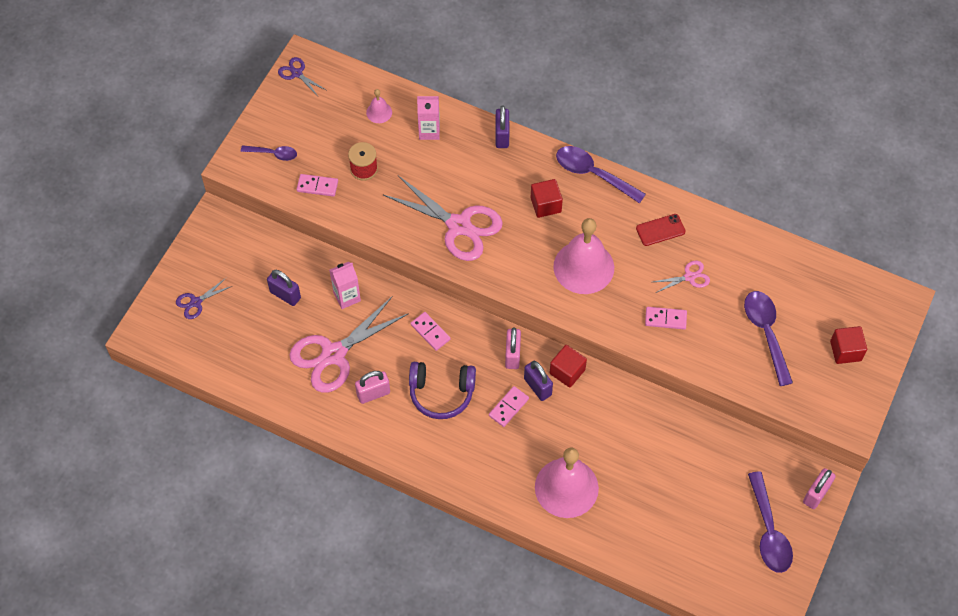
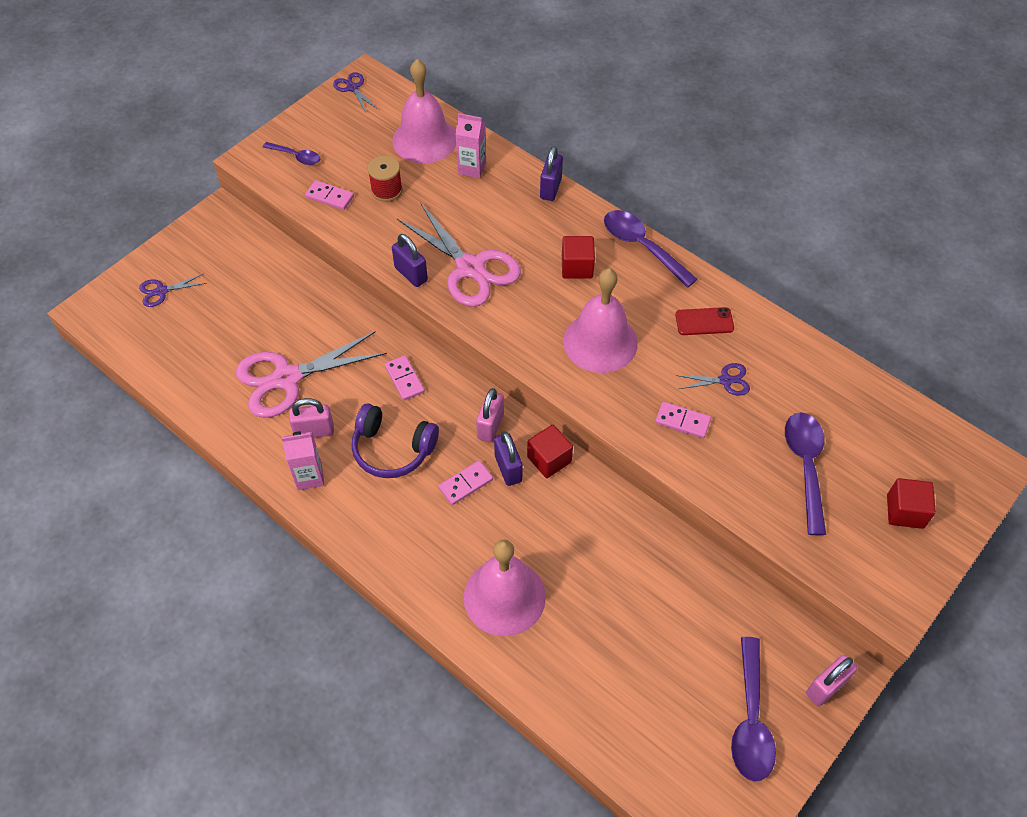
camera: 15 degrees right, 5 degrees down
purple padlock [267,270,301,306] -> purple padlock moved to [392,234,428,287]
pink carton [330,262,361,309] -> pink carton moved to [282,432,324,490]
pink bell [366,89,392,123] -> pink bell [392,59,456,163], size x2.23
pink scissors [653,261,710,293] -> purple scissors [676,363,750,396]

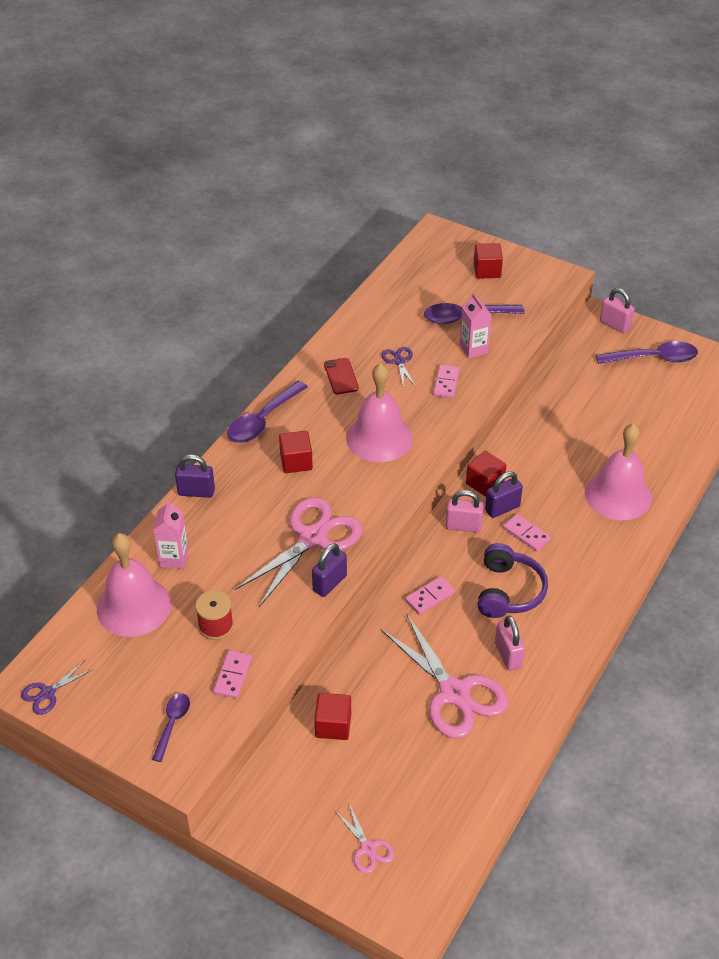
camera: 100 degrees left, 10 degrees down
purple scissors [139,274,207,307] -> pink scissors [334,804,394,874]
pink carton [282,432,324,490] -> pink carton moved to [460,293,492,359]
none -> red cube [314,693,351,740]

